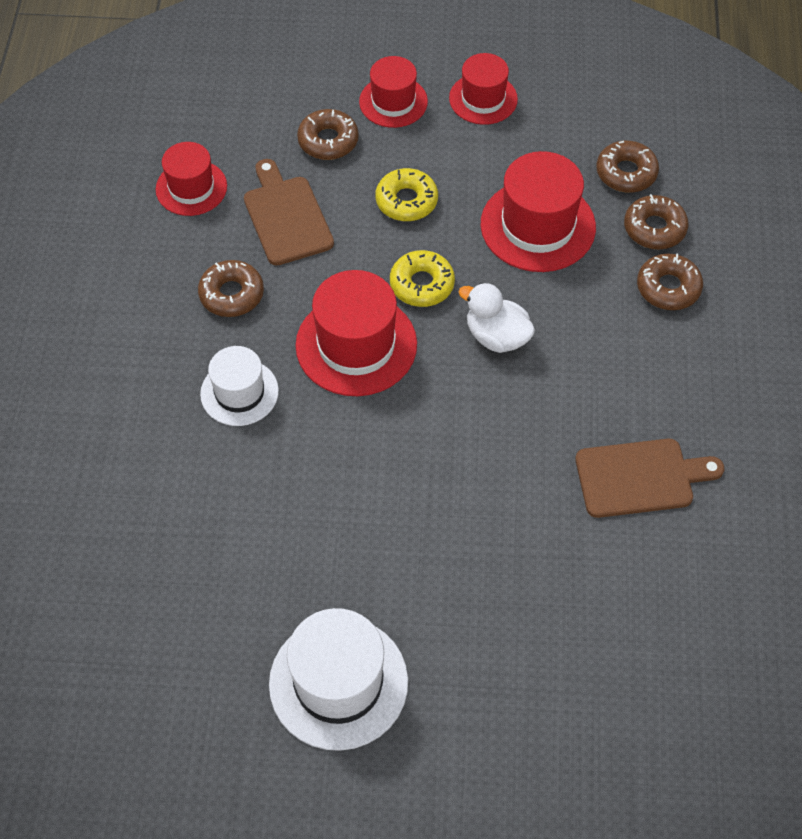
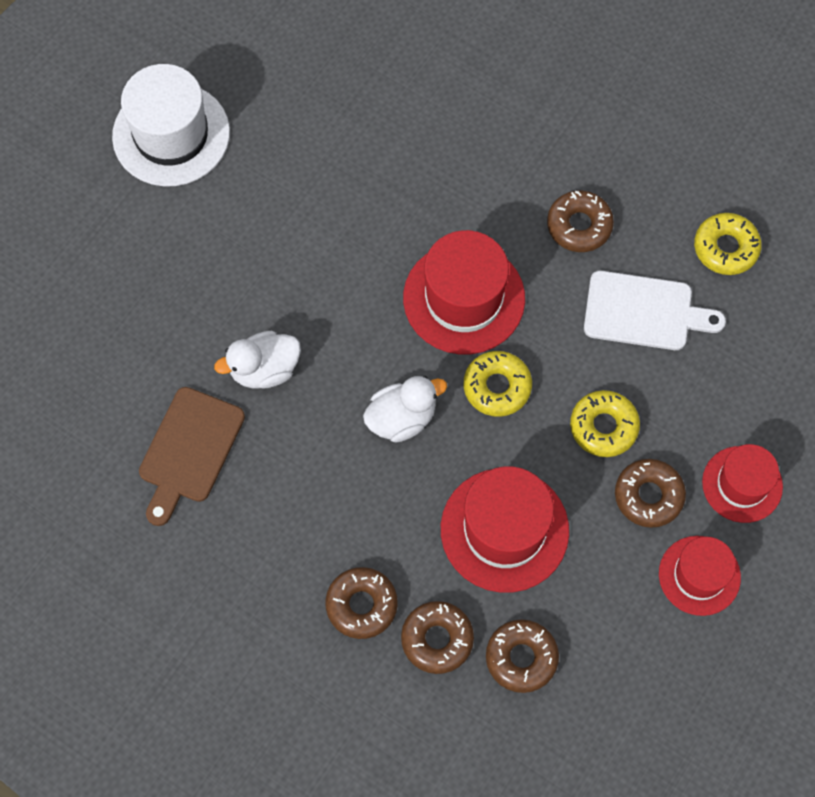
camera: 120 degrees right, 10 degrees up
red hat [156,142,227,216] -> yellow donut [694,213,762,275]
white hat [200,346,279,426] -> none
brown cutting board [244,159,334,266] -> white cutting board [584,271,726,350]
brown donut [297,109,359,160] -> brown donut moved to [615,459,686,528]
none -> white duck [214,331,301,389]

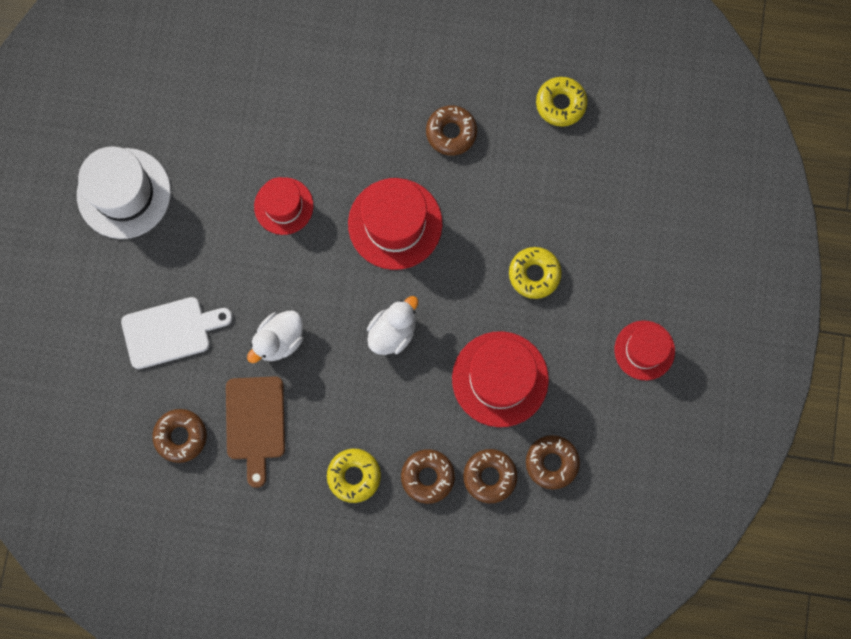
camera: 25 degrees left, 10 degrees up
yellow donut [463,351,532,417] -> yellow donut moved to [327,449,381,503]
white cutting board [584,271,726,350] -> white cutting board moved to [121,297,233,369]
brown donut [615,459,686,528] -> brown donut moved to [152,409,207,463]
red hat [702,444,783,523] -> red hat moved to [254,177,313,235]

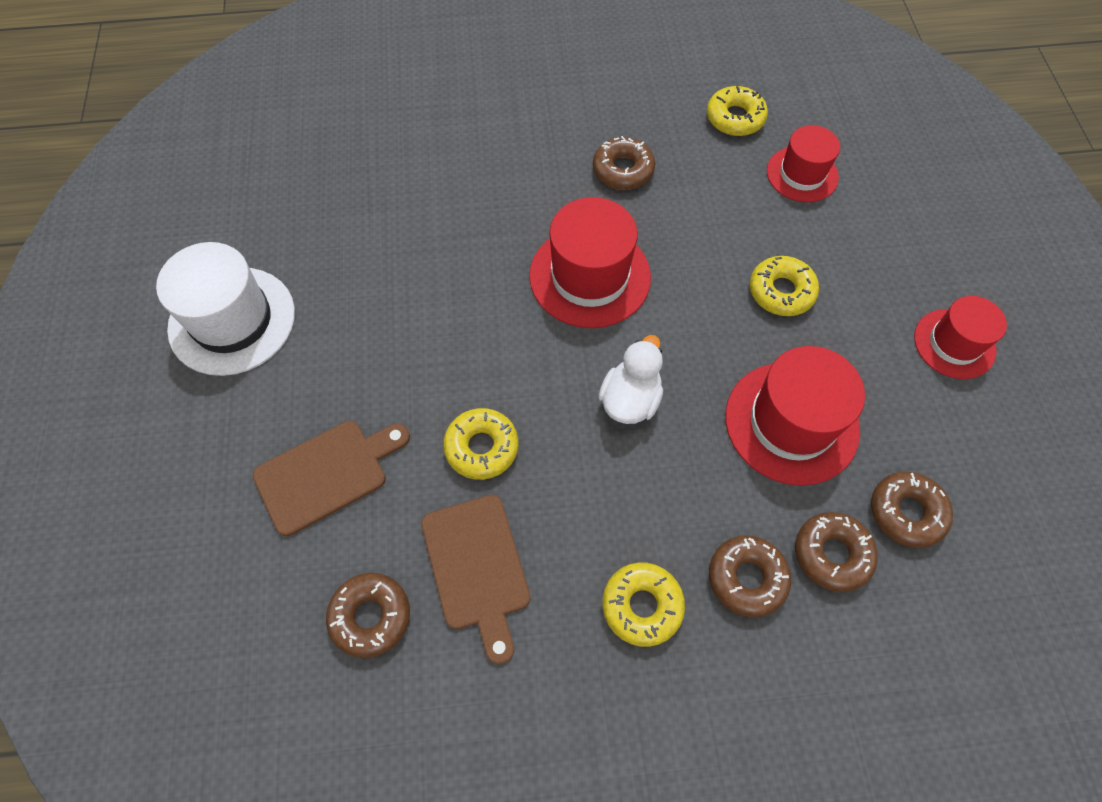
camera: 15 degrees left, 15 degrees down
white cutting board [121,297,233,369] -> brown cutting board [252,421,410,536]
white duck [247,310,303,363] -> yellow donut [443,408,519,480]
red hat [254,177,313,235] -> red hat moved to [767,125,840,202]

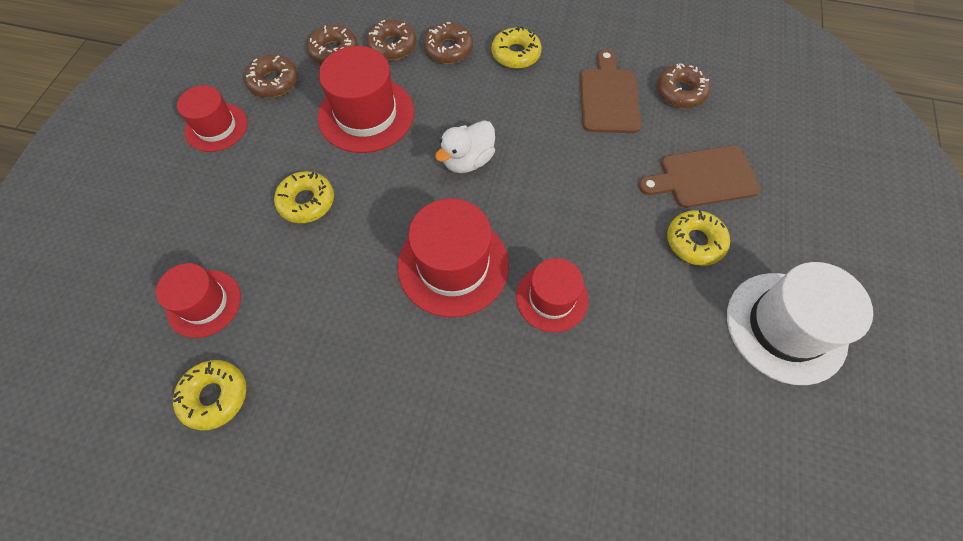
camera: 160 degrees left, 0 degrees up
yellow donut [443,408,519,480] -> yellow donut moved to [667,210,730,266]
brown donut [593,136,655,190] -> brown donut moved to [245,55,298,98]
none -> red hat [516,258,588,333]

